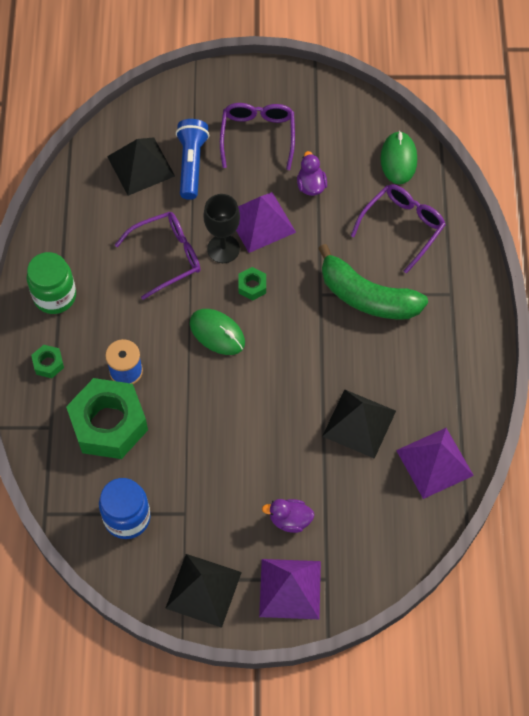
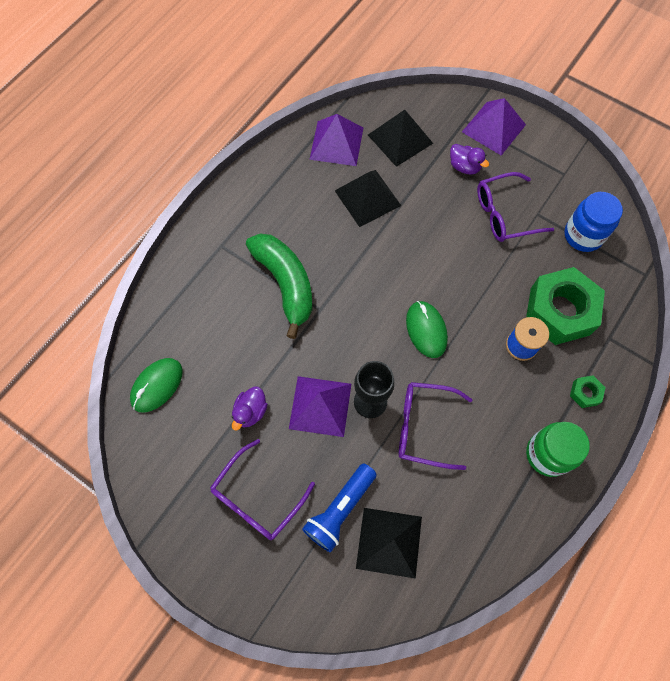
camera: 145 degrees left, 5 degrees up
black pyramid [165,554,242,628] -> black pyramid moved to [368,110,433,167]
green nut [238,267,266,301] -> none
purple glasses [351,184,446,274] -> purple glasses moved to [477,172,555,242]

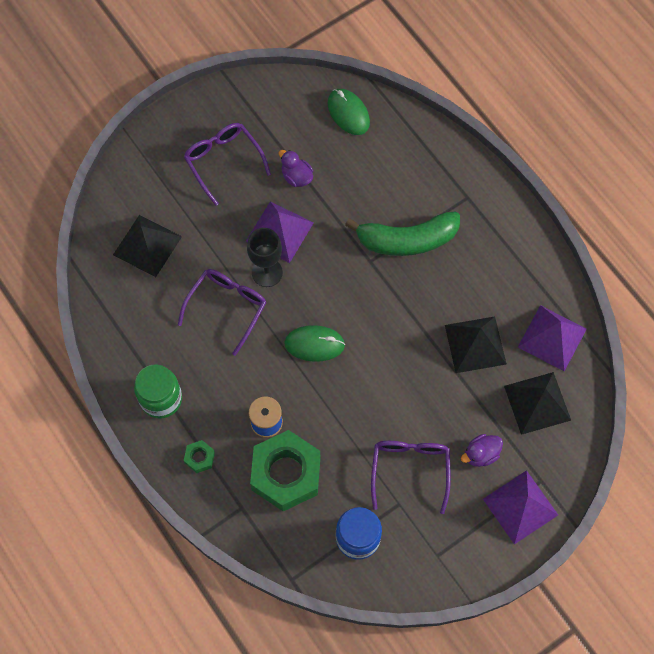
camera: 110 degrees right, 0 degrees up
blue flashlight [302,463,377,552] -> none

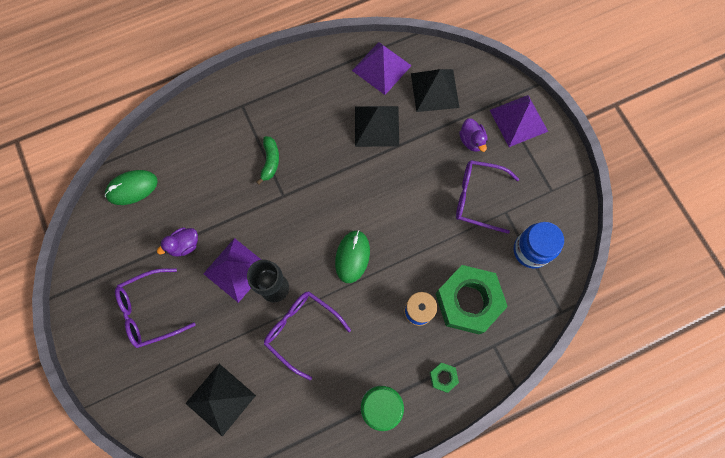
camera: 80 degrees left, 5 degrees up
green banana [345,211,460,256] -> green banana [257,136,279,184], size x0.50

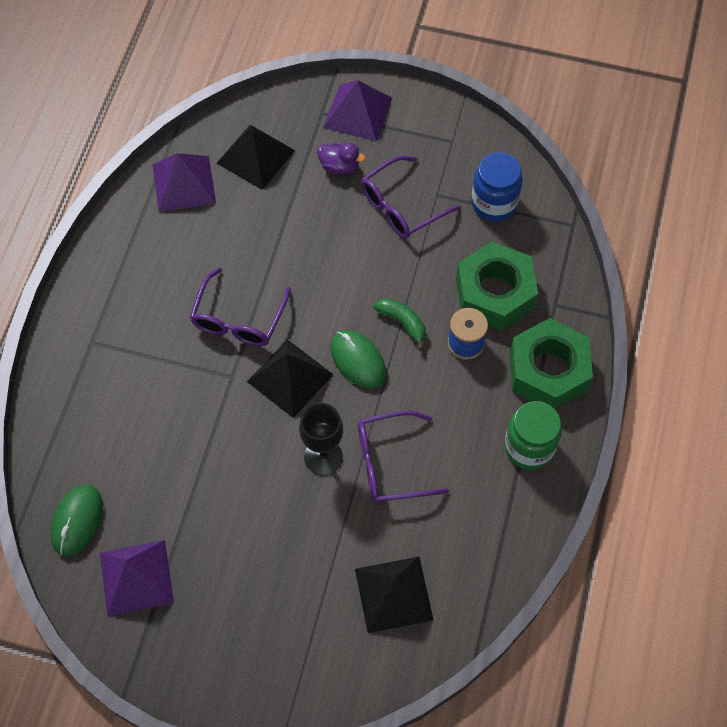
camera: 50 degrees left, 10 degrees down
purple glasses [115,268,195,348] -> purple glasses moved to [190,268,291,346]
purple duck [157,227,198,256] -> none
purple pyramid [203,238,261,303] -> purple pyramid moved to [100,540,174,616]
green banana [257,136,279,184] -> green banana moved to [374,298,425,350]
black pyramid [355,106,399,147] -> black pyramid moved to [247,339,334,418]
green nut [429,363,459,393] -> green nut [510,318,593,409], size x2.39

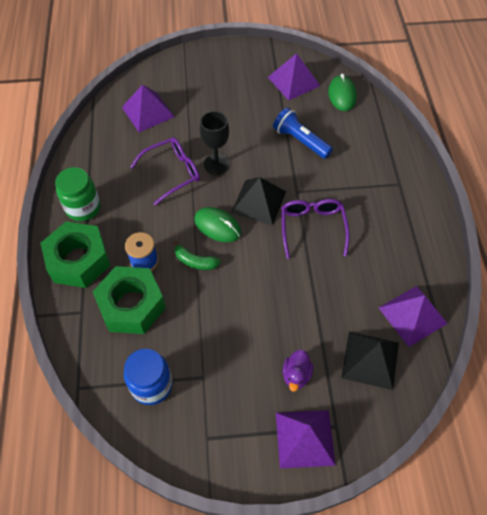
camera: 160 degrees right, 5 degrees down
purple duck [317,143,366,174] -> purple duck turned 75 degrees counterclockwise [283,349,313,391]
black pyramid [355,557,434,633] -> purple pyramid [122,84,174,132]
purple glasses [361,156,461,239] -> none
none -> blue flashlight [273,107,333,159]

